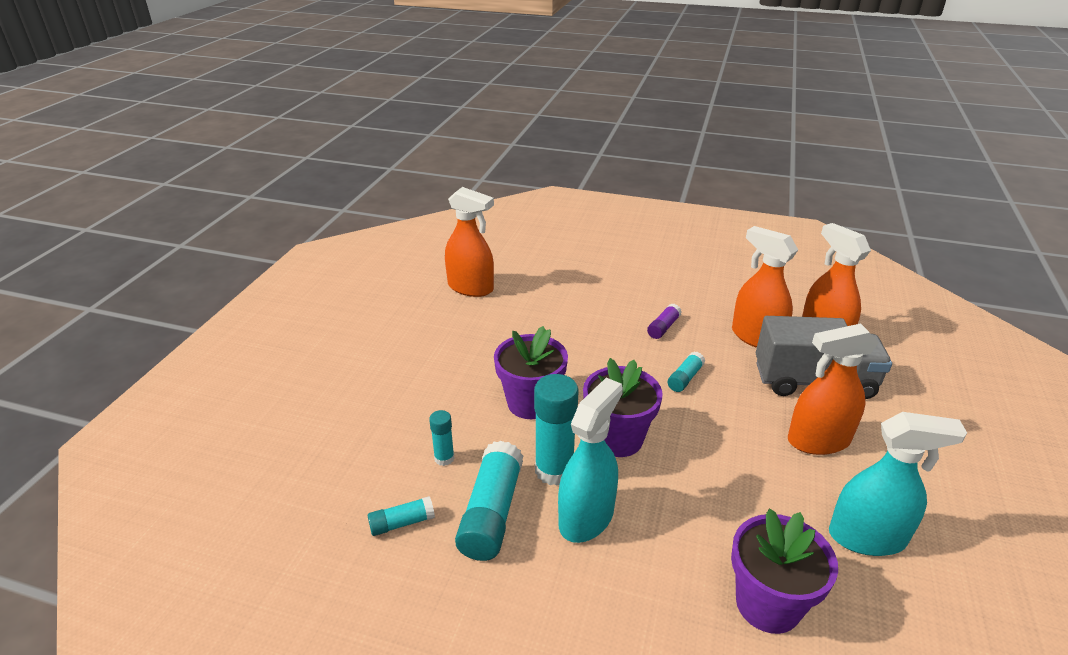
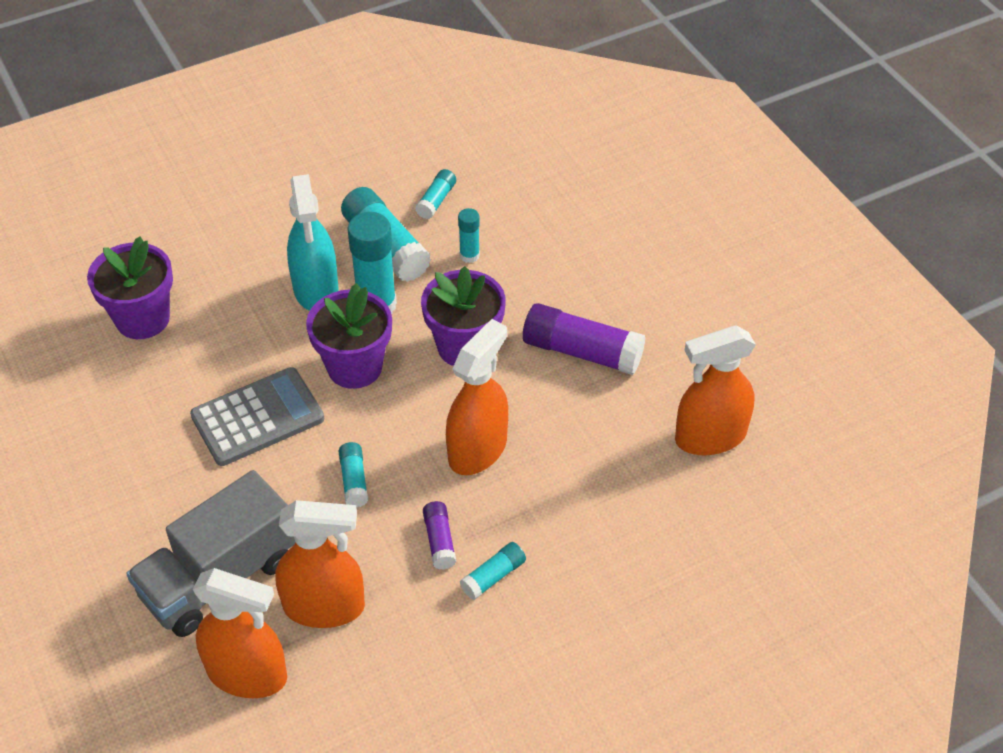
camera: 135 degrees right, 15 degrees up
orange spray bottle [788,323,879,455] -> orange spray bottle moved to [446,319,508,475]
turquoise spray bottle [829,412,967,556] -> none
none -> grey calculator [190,367,324,466]
none -> turquoise glue stick [460,542,526,600]
none -> purple glue stick [523,303,646,375]

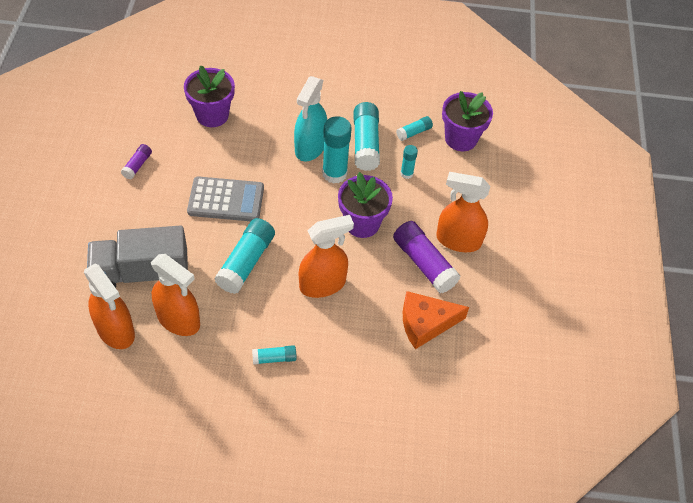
camera: 30 degrees right, 5 degrees up
purple flower pot [306,283,392,389] -> purple flower pot moved to [442,91,493,151]
turquoise glue stick [339,442,368,508] -> turquoise glue stick [214,218,275,294], size x1.92
purple glue stick [423,501,457,570] -> purple glue stick moved to [121,144,152,179]
orange spray bottle [675,326,756,455] -> orange spray bottle moved to [436,172,490,252]
none -> orange cheese [403,291,469,349]

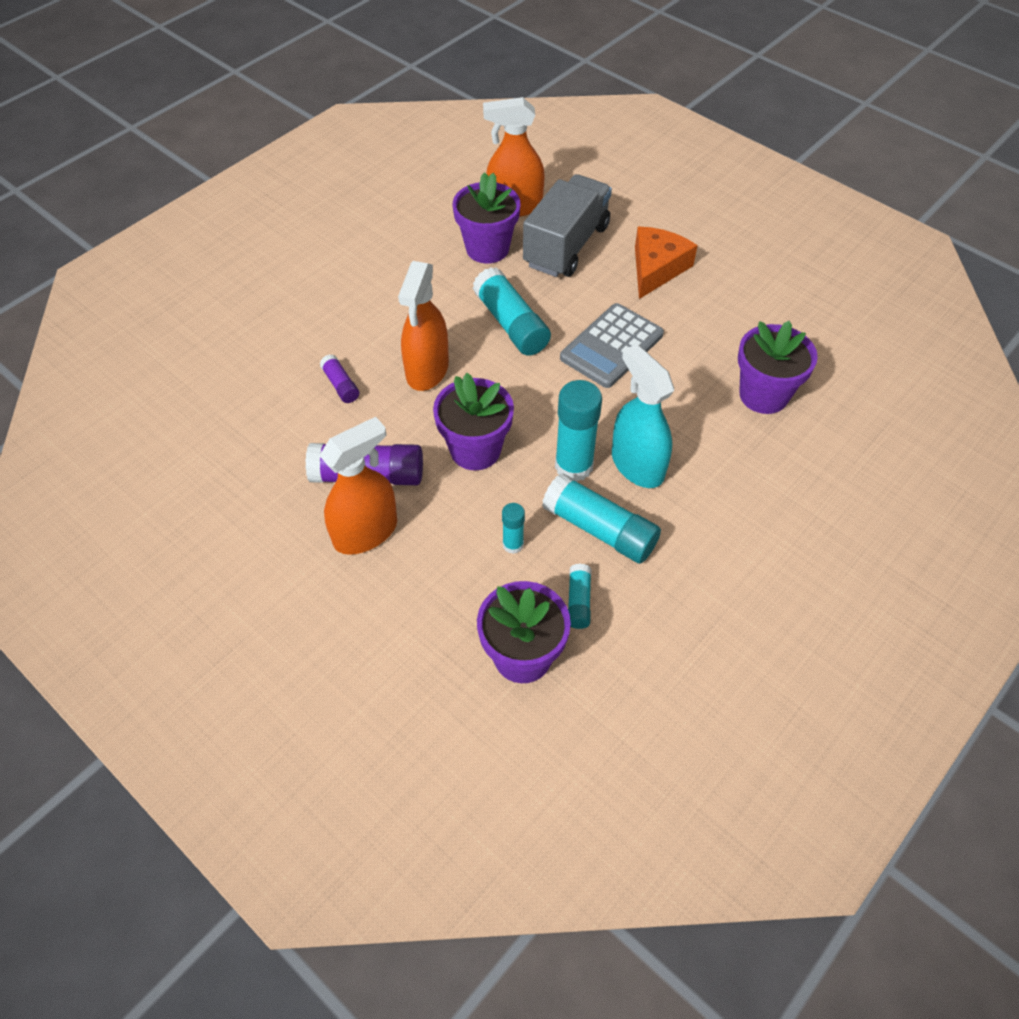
camera: 130 degrees right, 0 degrees up
purple glue stick [121,144,152,179] -> purple glue stick moved to [320,354,359,403]
orange spray bottle [151,254,200,336] -> purple flower pot [453,172,521,264]
turquoise glue stick [252,345,297,365] -> none
orange cheese [403,291,469,349] -> orange cheese moved to [635,227,698,299]

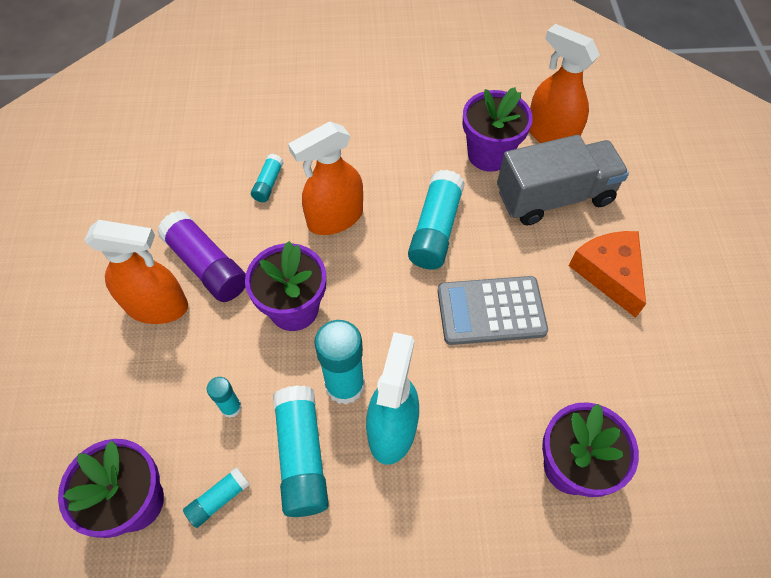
camera: 45 degrees right, 5 degrees up
purple glue stick [320,354,359,403] -> turquoise glue stick [251,154,284,202]
orange cheese [635,227,698,299] -> orange cheese turned 90 degrees counterclockwise [569,231,646,318]

